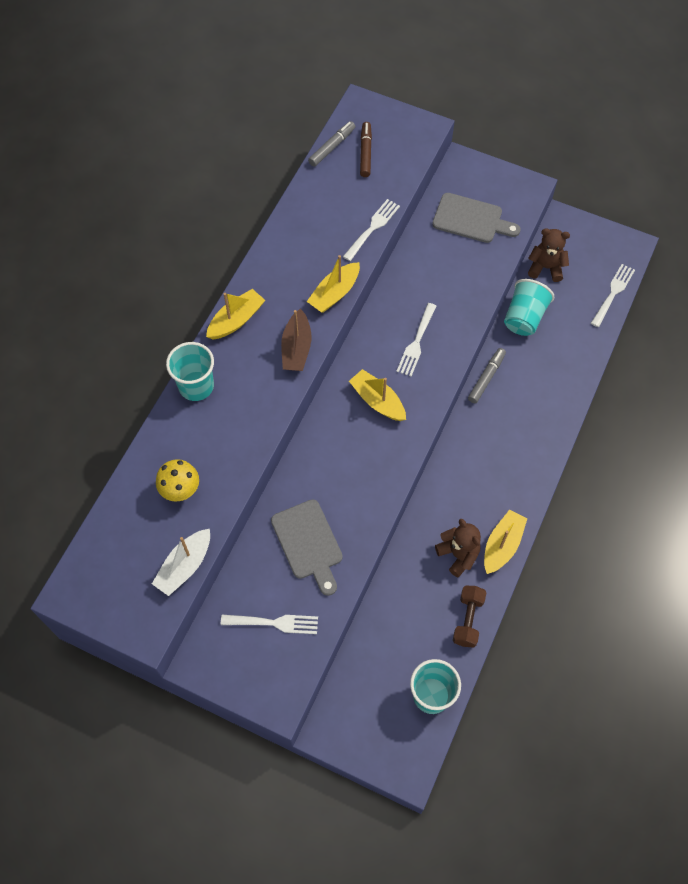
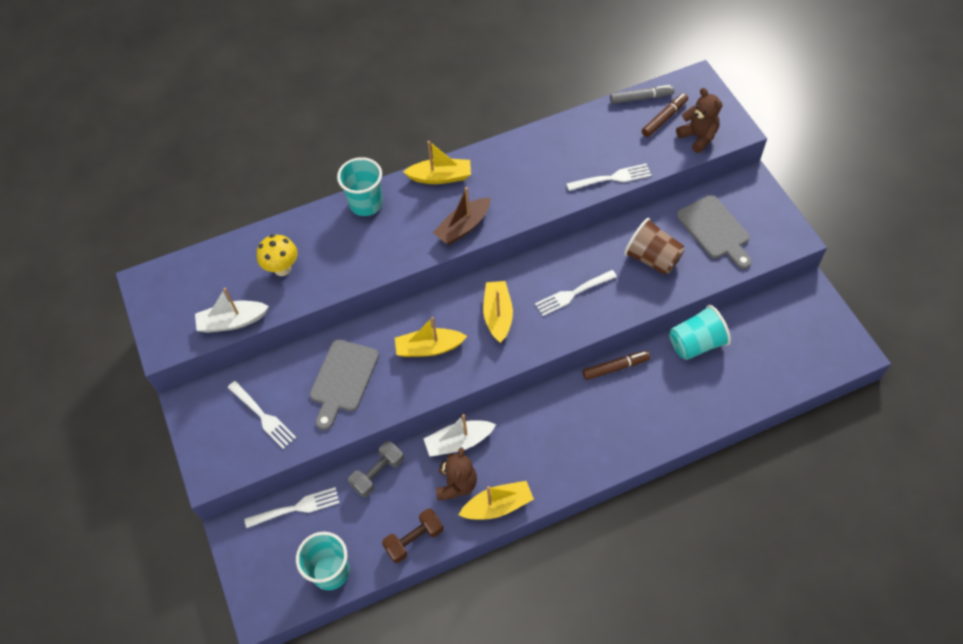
camera: 45 degrees right, 5 degrees down
yellow boat [307,255,360,313] -> yellow boat moved to [395,317,467,357]
grey marker [468,348,506,403] -> brown marker [583,351,650,380]
brown teddy bear [528,229,570,282] -> brown teddy bear moved to [676,88,723,153]
white fork [591,264,635,327] -> white fork moved to [244,487,339,528]
none -> grey dumbbell [348,441,404,498]
none -> white boat [424,414,496,457]
none -> brown cup [624,218,685,275]

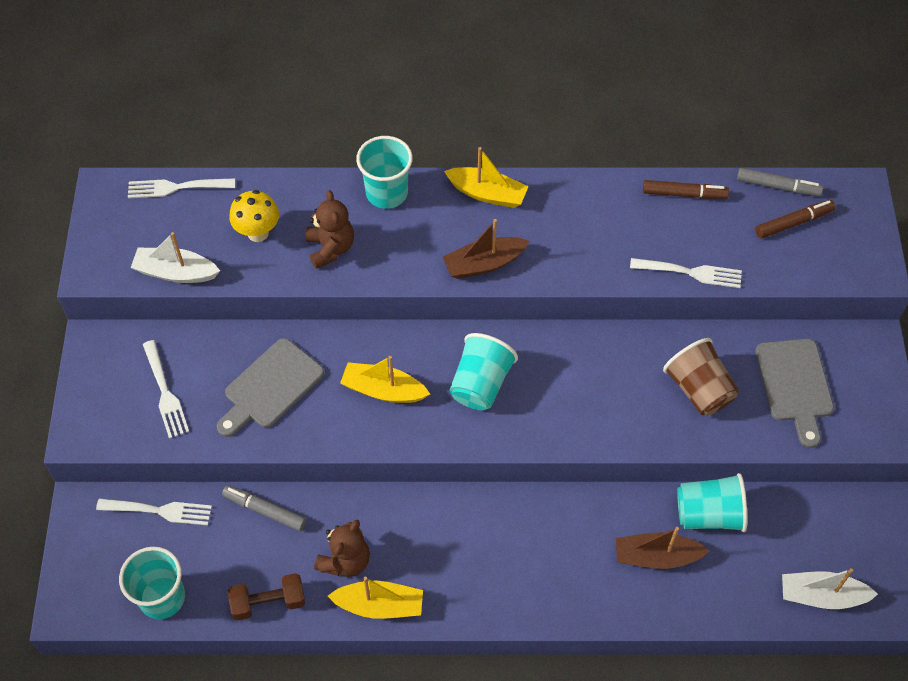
camera: 20 degrees right, 0 degrees up
grey dumbbell [348,441,404,498] -> grey marker [222,485,306,531]
white boat [424,414,496,457] -> white boat moved to [782,568,878,609]
yellow boat [483,281,513,343] -> turquoise cup [450,333,518,410]
white fork [535,270,617,316] -> white fork moved to [128,178,235,198]
brown marker [583,351,650,380] -> brown marker moved to [643,180,729,199]
brown teddy bear [676,88,723,153] -> brown teddy bear moved to [306,190,354,269]
none -> brown boat [616,527,710,569]

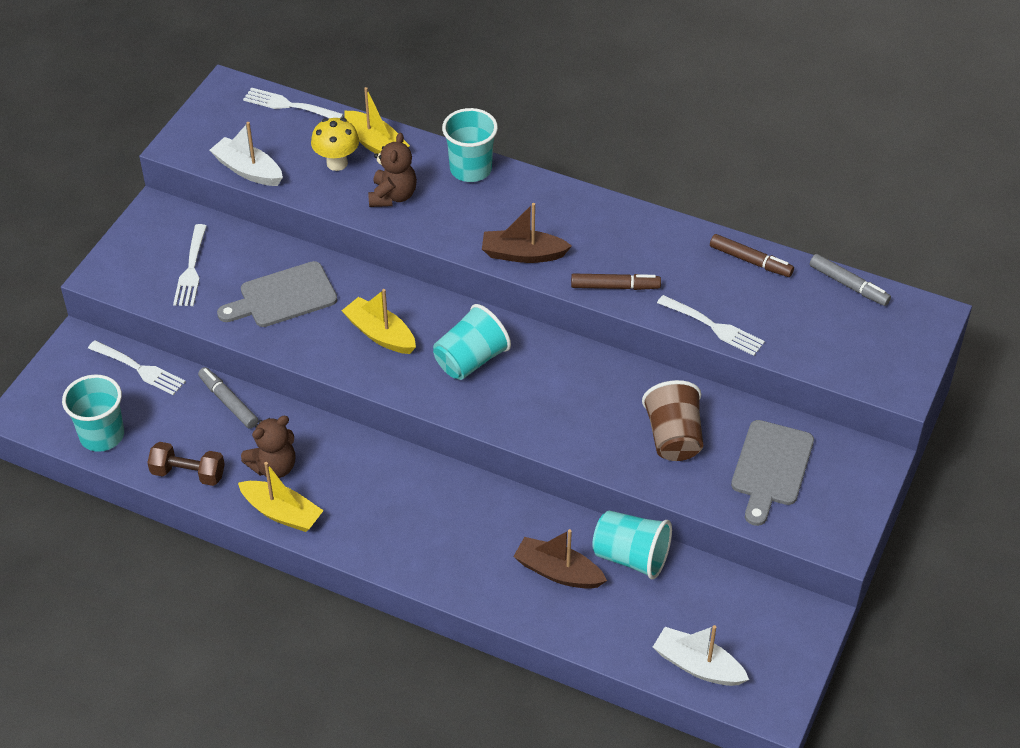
camera: 25 degrees right, 10 degrees down
yellow boat [444,147,529,208] -> yellow boat moved to [344,87,410,154]
brown marker [755,200,835,239] -> brown marker moved to [571,274,661,290]

